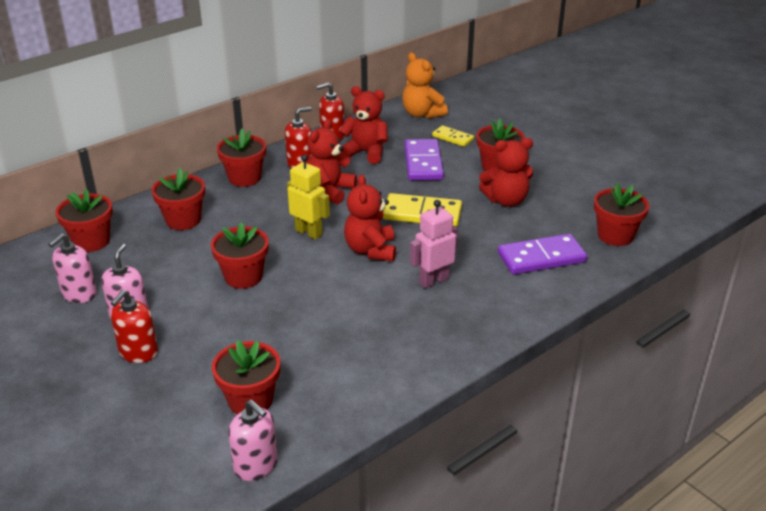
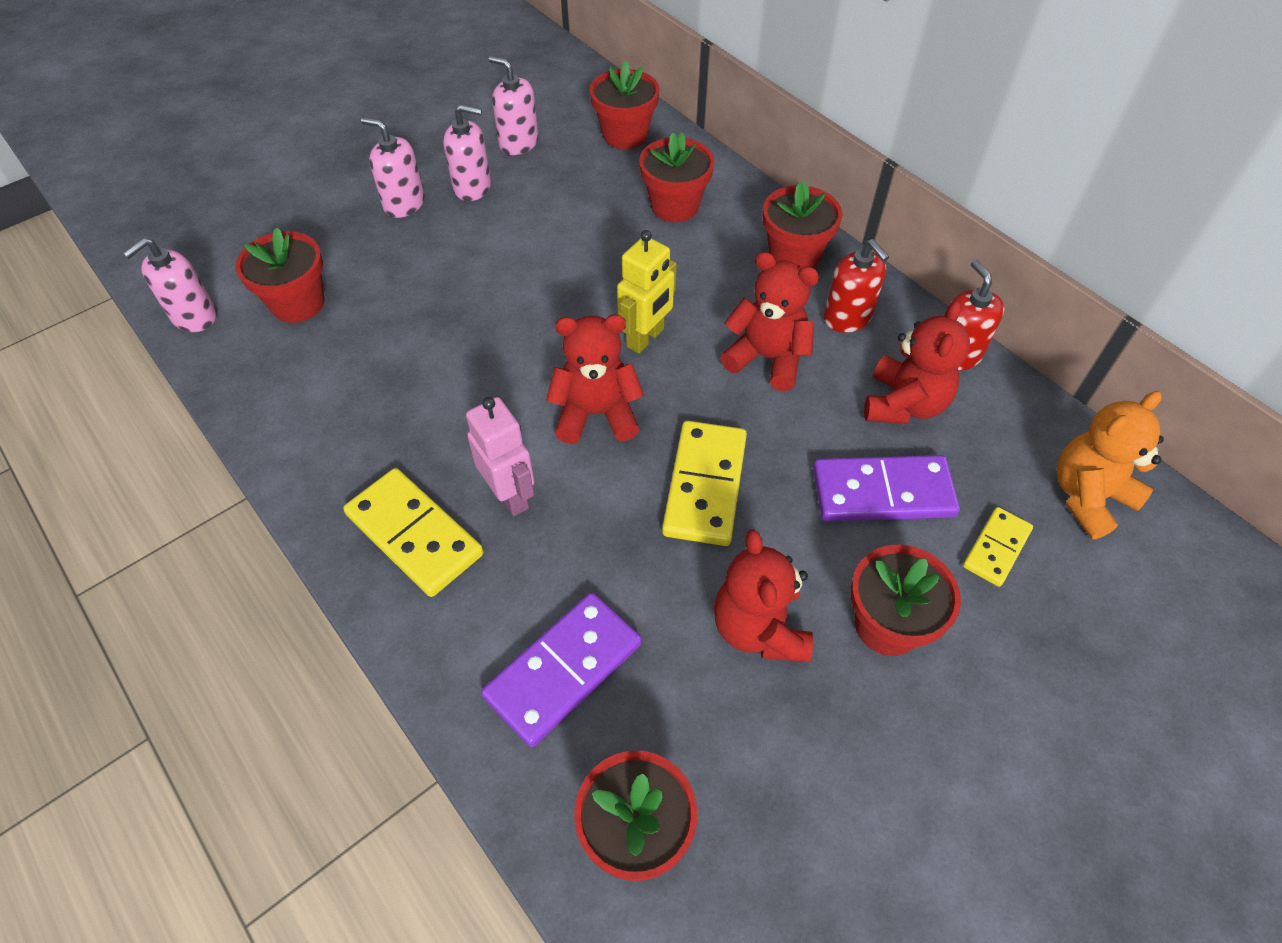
camera: 90 degrees right, 20 degrees up
red soap dispenser [111,290,158,363] -> pink soap dispenser [361,117,425,218]
red flower pot [211,222,269,289] -> none
purple domino [498,234,587,275] -> purple domino turned 60 degrees clockwise [481,592,642,747]
none -> yellow domino [343,468,484,597]

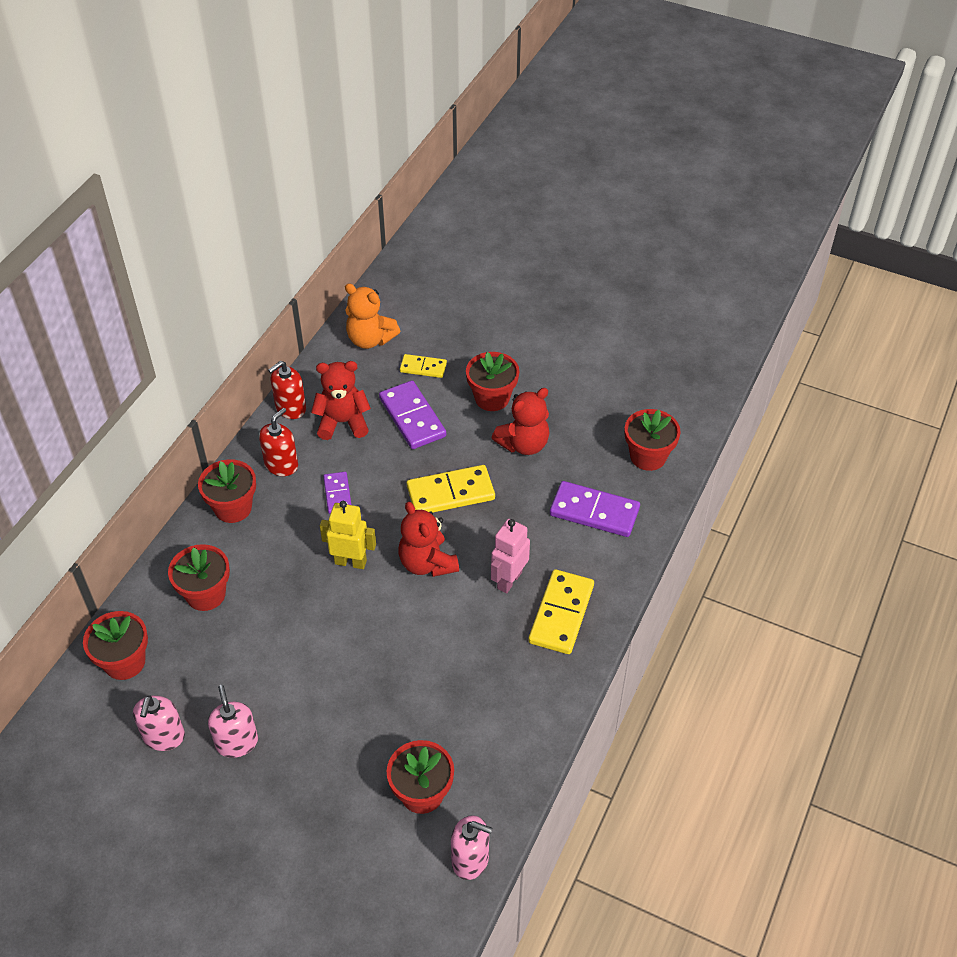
camera: 115 degrees left, 5 degrees down
pink soap dispenser [361,117,425,218] -> none
red teddy bear [720,252,819,391] -> purple domino [323,472,352,514]

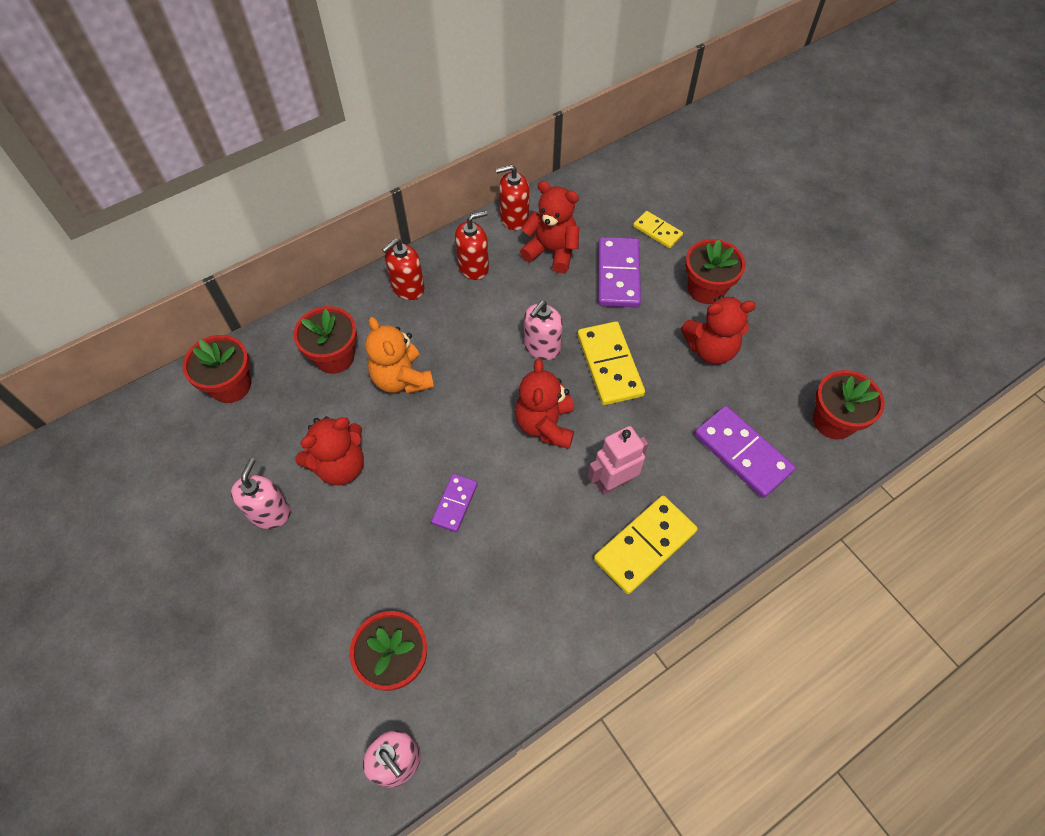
camera: 30 degrees right, 10 degrees up
pink soap dispenser [133,695,185,751] -> pink soap dispenser moved to [524,301,563,360]
red flower pot [198,459,256,523] -> red soap dispenser [382,238,424,300]
yellow robot [320,501,376,569] -> none
purple domino [323,472,352,514] -> purple domino moved to [431,474,478,532]
orange teddy bear [345,283,400,349] -> orange teddy bear moved to [365,317,434,394]
yellow domino [407,465,495,512] -> yellow domino turned 60 degrees clockwise [577,321,645,405]
none -> red teddy bear [295,416,364,485]

